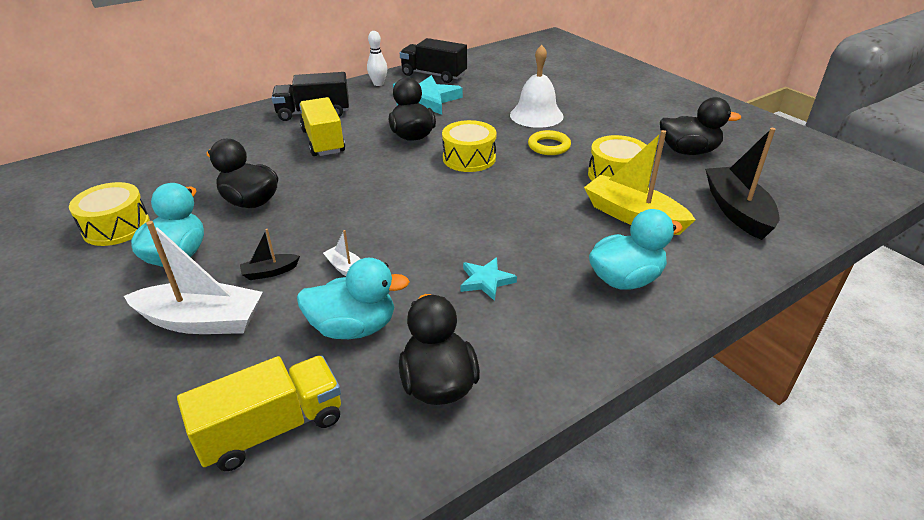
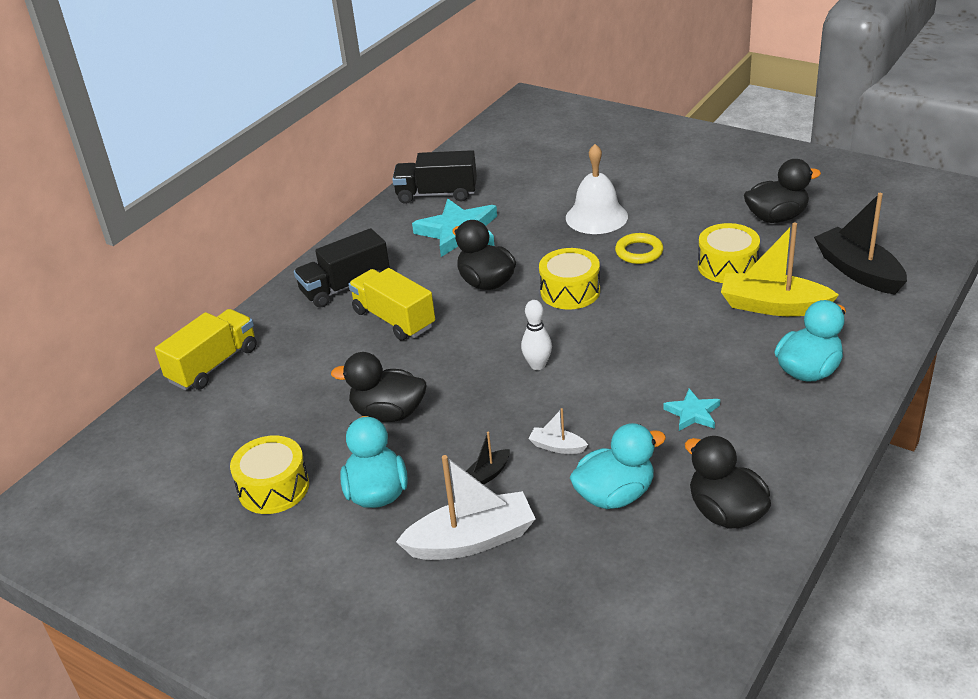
camera: 20 degrees left, 0 degrees up
yellow truck [177,356,341,471] -> yellow truck moved to [155,309,257,390]
white bowling pin [367,31,387,86] -> white bowling pin moved to [521,300,552,370]

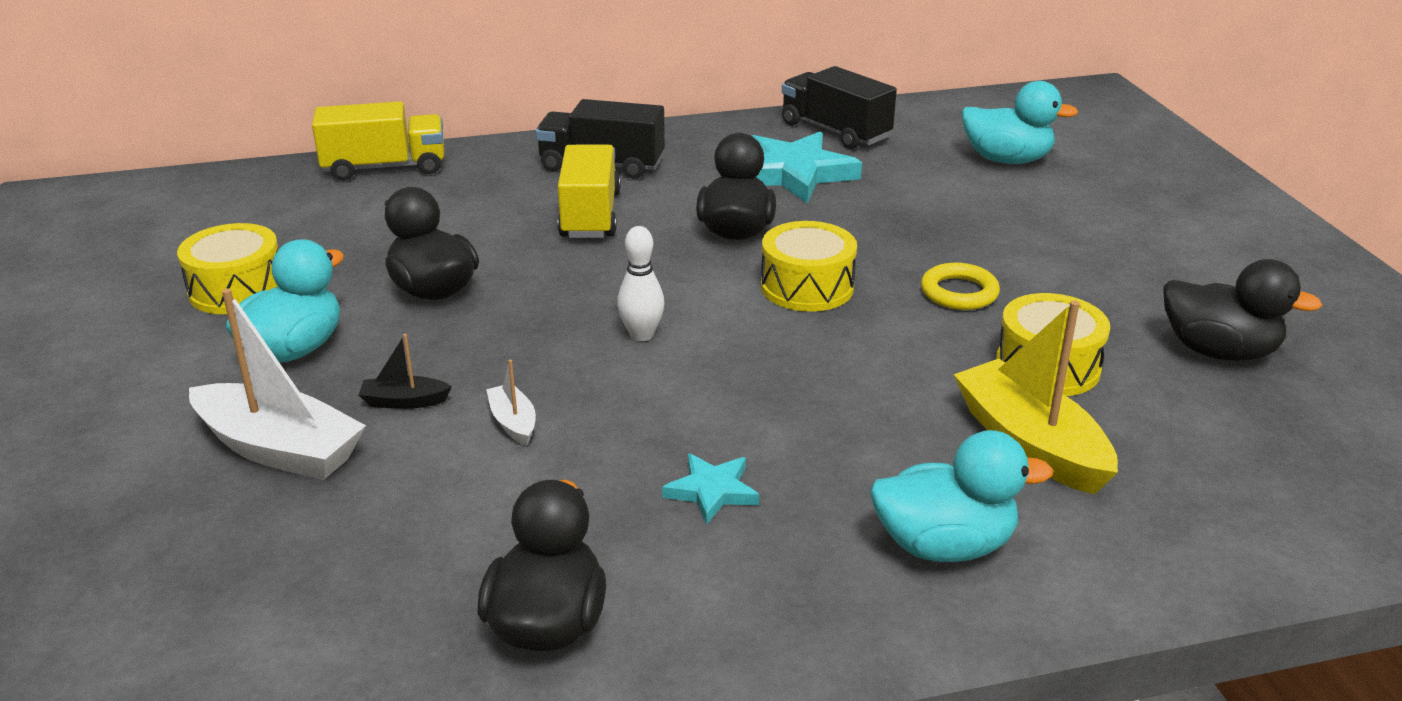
camera: 40 degrees right, 5 degrees down
white bell [566,144,628,234] -> none
turquoise duck [570,423,666,509] -> turquoise duck moved to [961,81,1078,164]
black boat [814,193,907,294] -> none

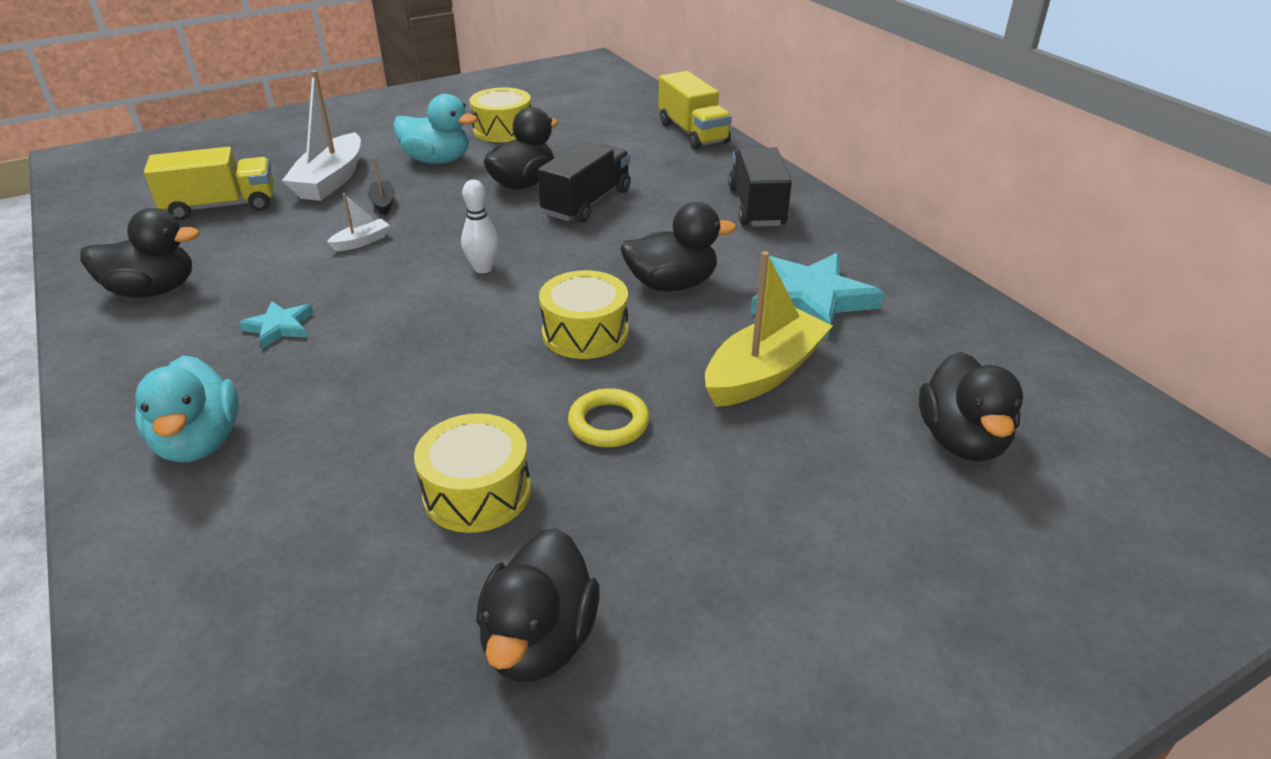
camera: 75 degrees right, 5 degrees up
yellow truck [558,144,621,238] -> yellow truck moved to [144,147,274,220]
black truck [782,66,897,149] -> black truck moved to [537,142,631,223]
yellow boat [954,301,1118,494] -> yellow boat moved to [705,251,832,407]
turquoise duck [961,81,1078,164] -> black duck [919,352,1023,462]

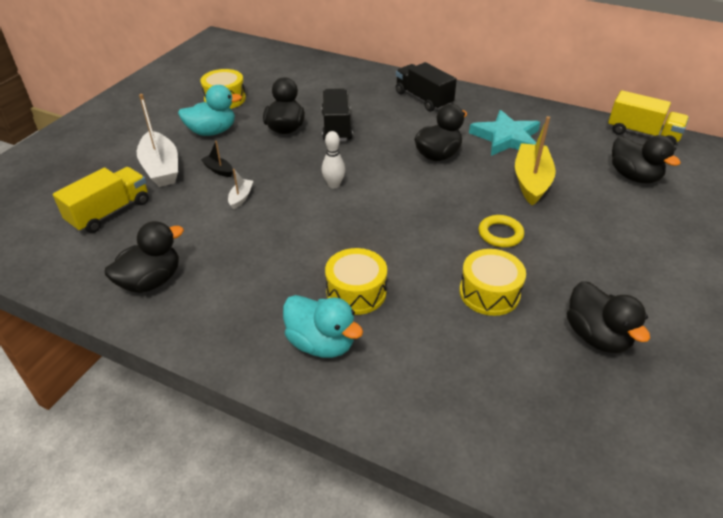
camera: 35 degrees left, 5 degrees up
turquoise star [239,301,313,349] -> none
yellow drum [539,270,628,359] -> yellow drum moved to [325,248,387,315]
yellow truck [658,71,732,150] -> yellow truck moved to [608,90,689,146]

